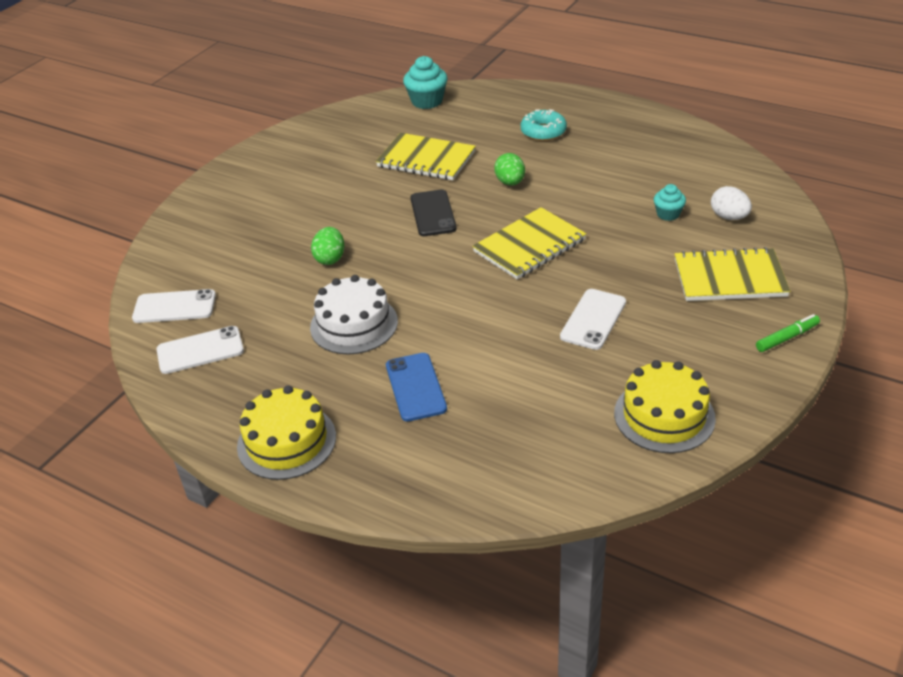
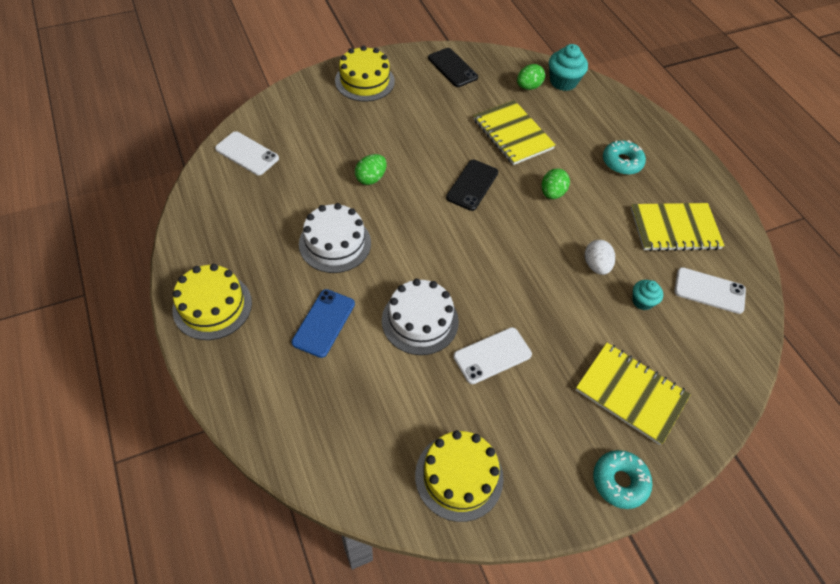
camera: 30 degrees right, 15 degrees up
white phone [157,326,244,374] -> white phone moved to [674,267,746,314]
yellow notebook [472,207,586,280] -> yellow notebook moved to [631,203,725,252]
white egg [711,186,752,220] -> white egg moved to [585,240,615,275]
green marker [756,314,820,352] -> turquoise donut [593,450,652,509]
none -> yellow cake [335,45,395,102]
none -> white cake [382,279,459,355]
none -> black phone [428,48,478,87]
none -> green egg [517,64,545,90]

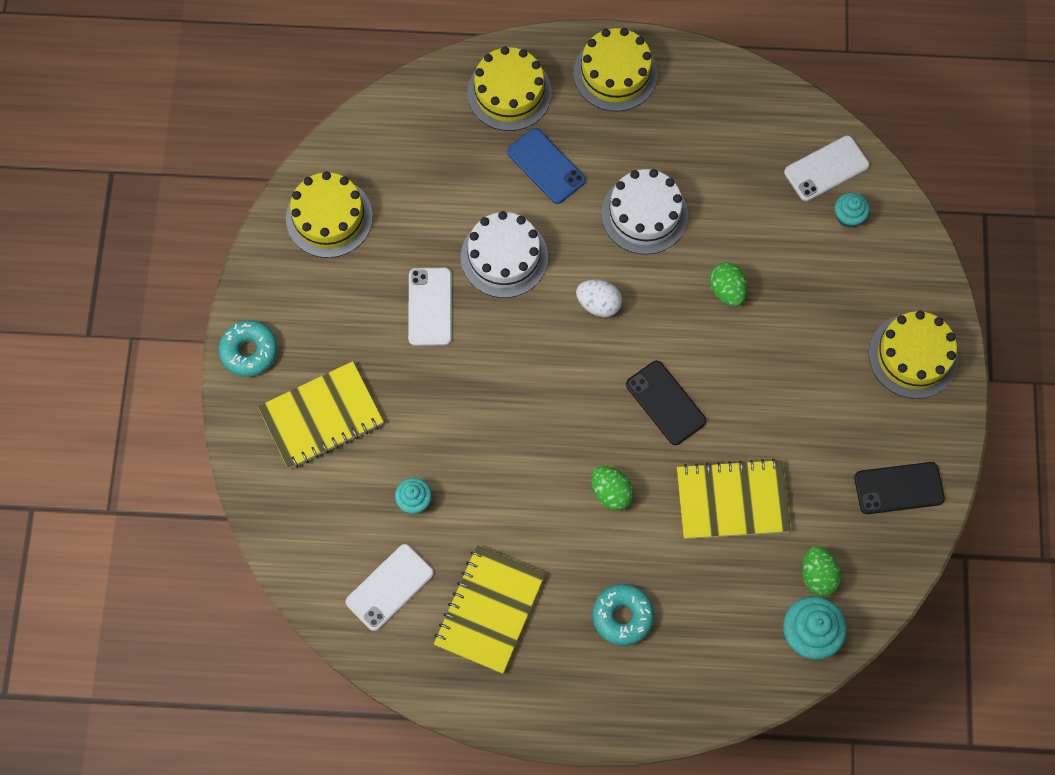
camera: 120 degrees right, 15 degrees up
white egg [585,240,615,275] -> white egg moved to [576,280,622,317]
none -> yellow cake [467,46,552,131]
none -> turquoise cupcake [835,193,870,228]

